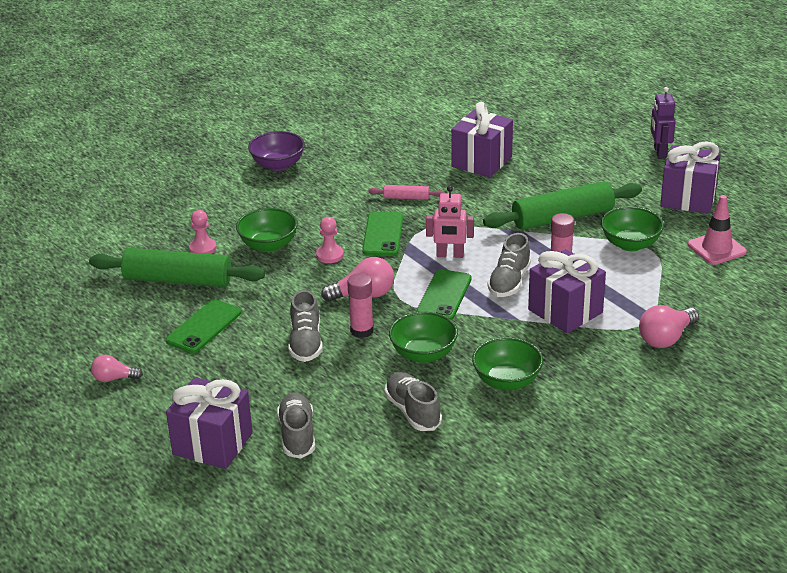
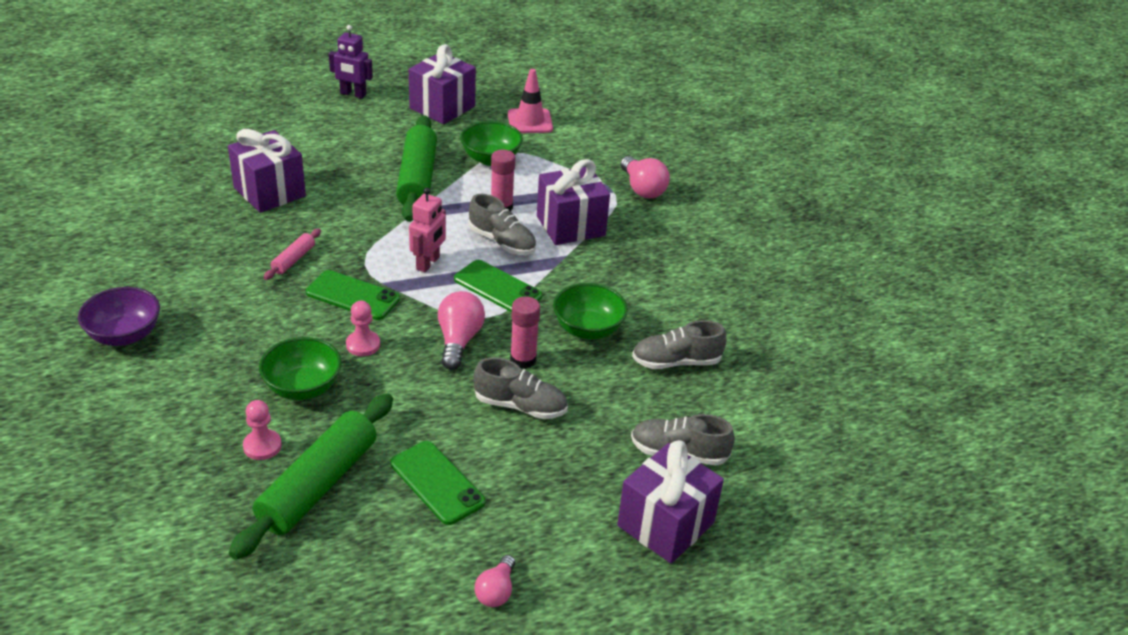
camera: 75 degrees left, 5 degrees up
green bowl [472,337,543,390] -> none

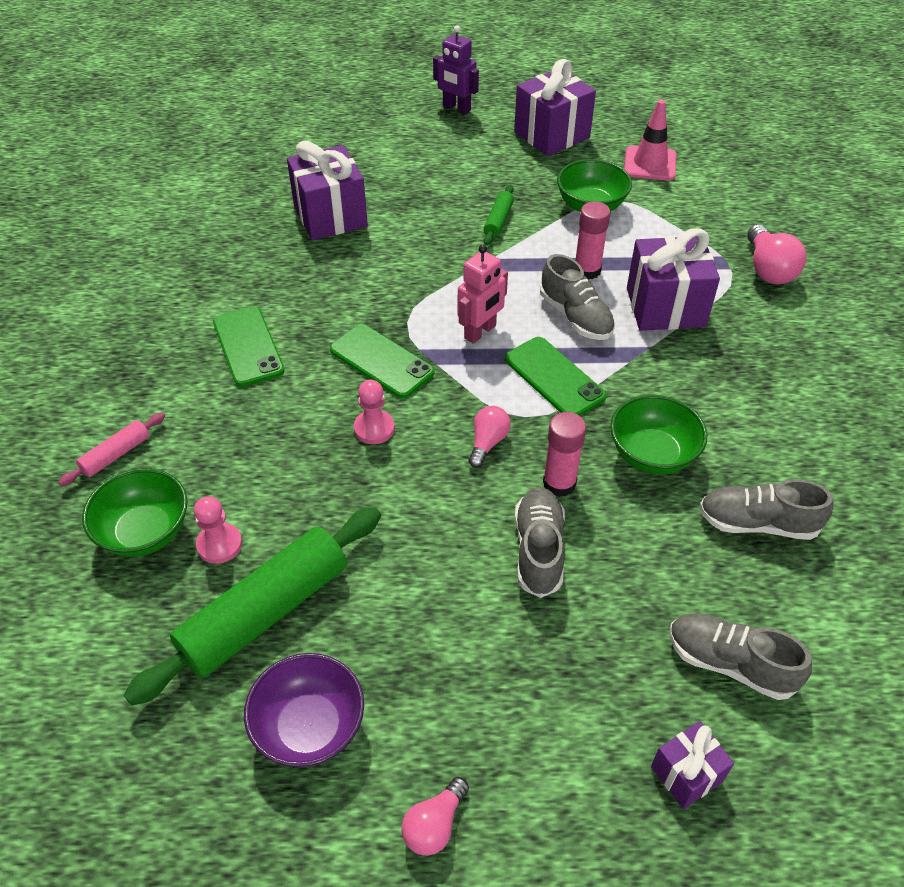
camera: 20 degrees right, 10 degrees up
purple bowl [78,287,160,346] -> purple bowl moved to [244,653,364,767]
green bowl [259,337,342,400] -> green bowl moved to [82,468,187,557]
pink rolling pin [264,229,321,280] -> pink rolling pin moved to [58,412,165,486]
green phone [390,441,485,525] -> green phone moved to [213,306,284,387]
green rolling pin [396,115,437,222] -> green rolling pin [484,185,514,245], size x0.46
pink light bulb [438,291,485,370] -> pink light bulb [468,406,511,468], size x0.63
grey shoe [473,357,568,419] -> grey shoe turned 120 degrees counterclockwise [515,487,565,598]
purple gift [617,440,724,564] -> purple gift [651,721,734,809], size x0.53

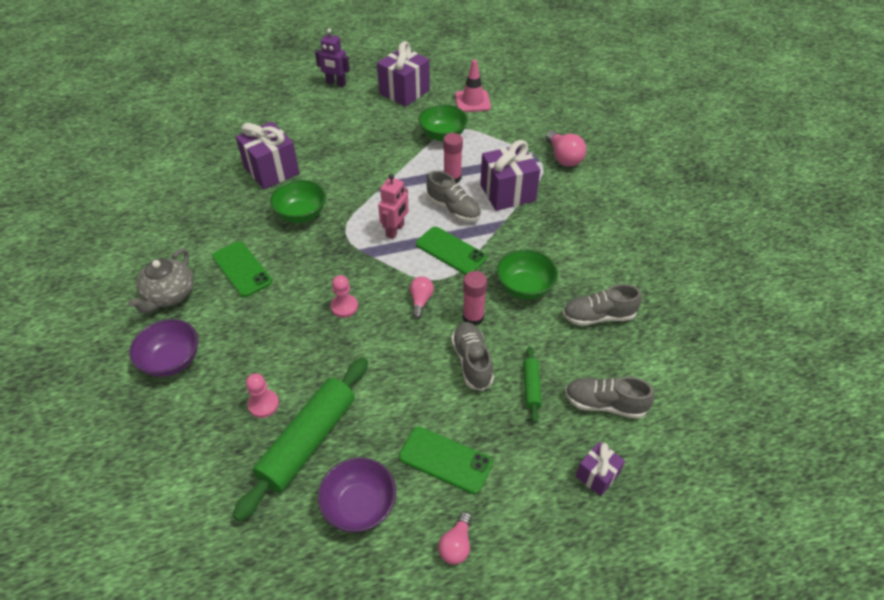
camera: 15 degrees left, 0 degrees up
pink rolling pin [58,412,165,486] -> purple bowl [129,319,198,377]
green bowl [82,468,187,557] -> green bowl moved to [270,180,326,223]
green phone [330,324,434,398] -> green phone moved to [399,427,493,494]
green rolling pin [484,185,514,245] -> green rolling pin moved to [523,346,542,423]
none -> grey teapot [128,249,194,314]

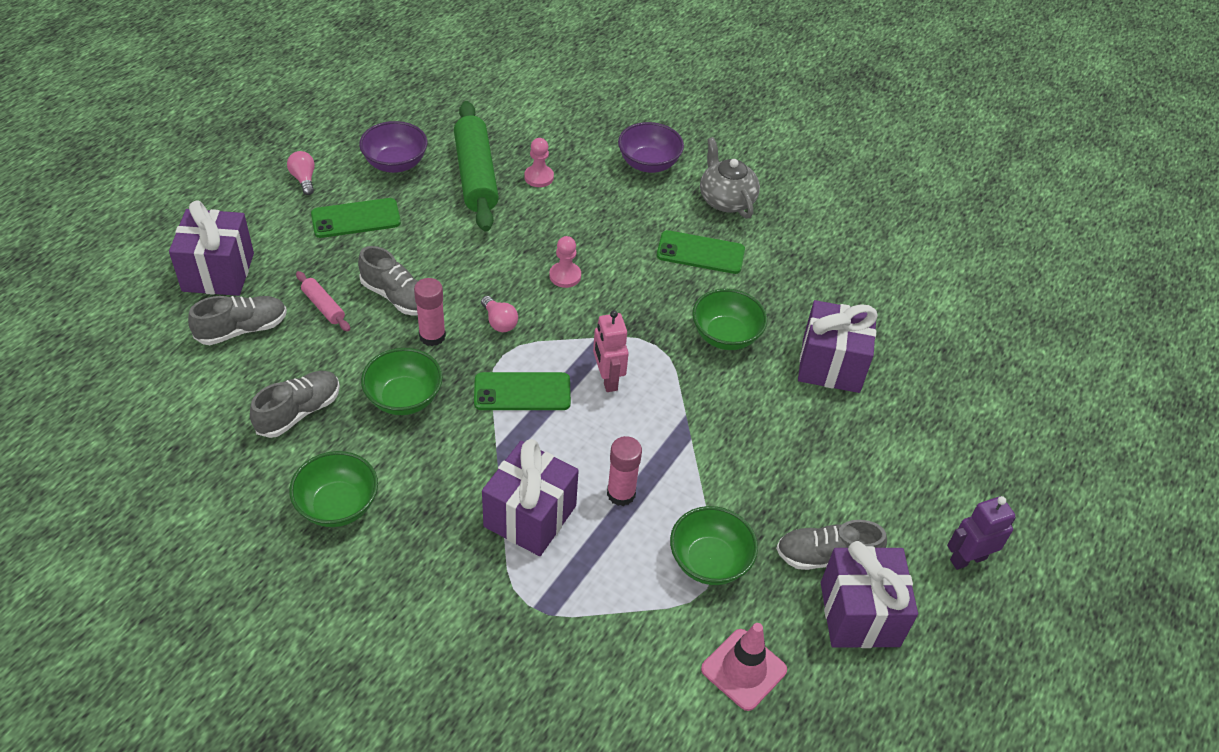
camera: 135 degrees right, 0 degrees up
grey shoe [427,171,481,222] -> grey shoe moved to [776,520,887,570]
green rolling pin [523,346,542,423] -> pink rolling pin [296,271,350,332]
pink light bulb [546,130,586,167] -> none
purple gift [576,442,625,496] -> purple gift [169,200,254,296], size x1.87
none -> green bowl [289,451,378,527]

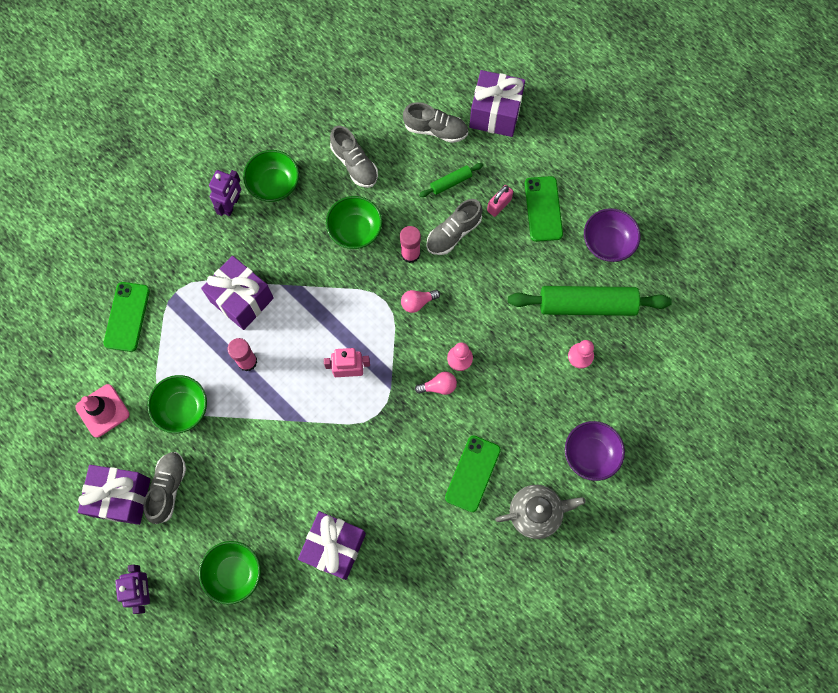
camera: 105 degrees right, 25 degrees up
grey shoe [188,296,287,345] -> grey shoe turned 60 degrees counterclockwise [403,102,468,143]
pink light bulb [287,151,315,195] -> pink light bulb moved to [415,372,457,395]
pink rolling pin [296,271,350,332] -> green rolling pin [419,163,483,197]
green phone [474,372,571,410] -> green phone moved to [104,282,150,352]
green bowl [692,289,767,350] -> green bowl moved to [199,541,261,605]
none -> purple robot [209,170,241,216]
none -> pink padlock [487,185,513,217]

